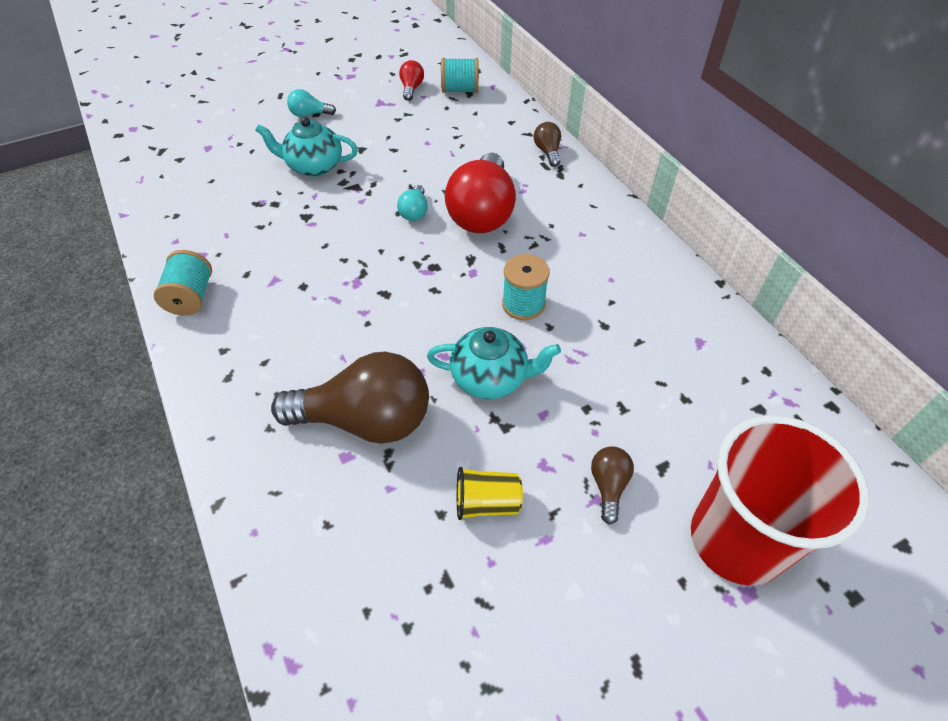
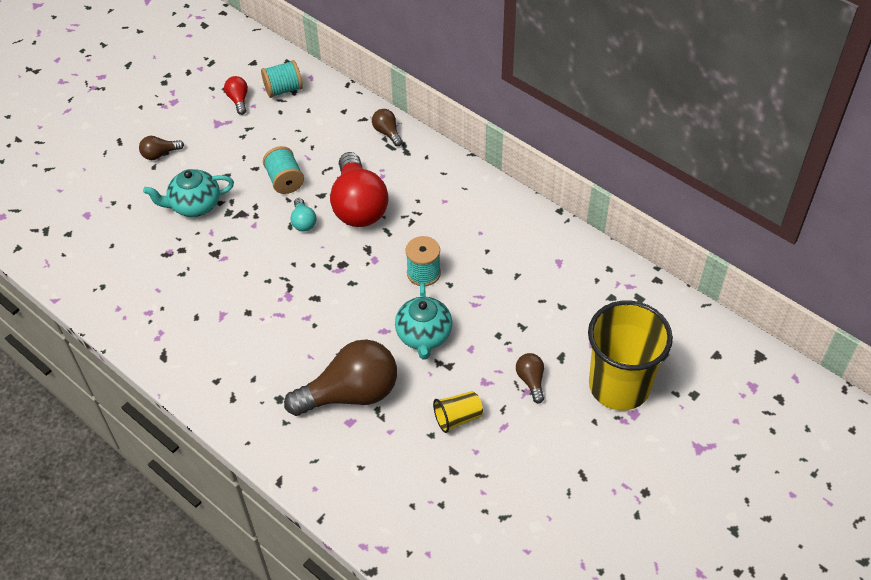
camera: 20 degrees left, 0 degrees up
turquoise spool [154,250,212,316] -> turquoise spool moved to [263,146,304,194]
turquoise light bulb [287,89,336,117] -> brown light bulb [139,136,184,160]
turquoise teapot [427,327,561,399] -> turquoise teapot turned 105 degrees clockwise [395,283,452,360]
red cup [691,415,869,586] -> yellow cup [588,300,673,410]

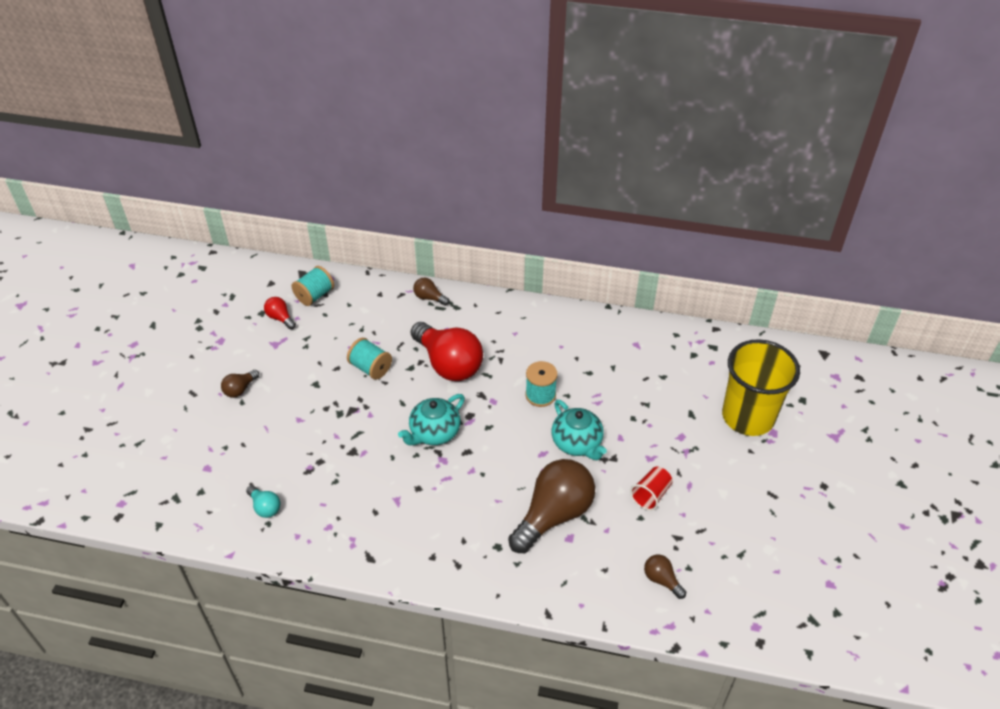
camera: 30 degrees left, 5 degrees down
turquoise teapot [143,169,234,217] -> turquoise teapot moved to [398,394,465,445]
turquoise light bulb [291,198,316,232] -> turquoise light bulb moved to [246,485,280,518]
yellow cup [433,391,483,433] -> red cup [630,467,673,511]
brown light bulb [516,353,544,403] -> brown light bulb moved to [644,554,686,599]

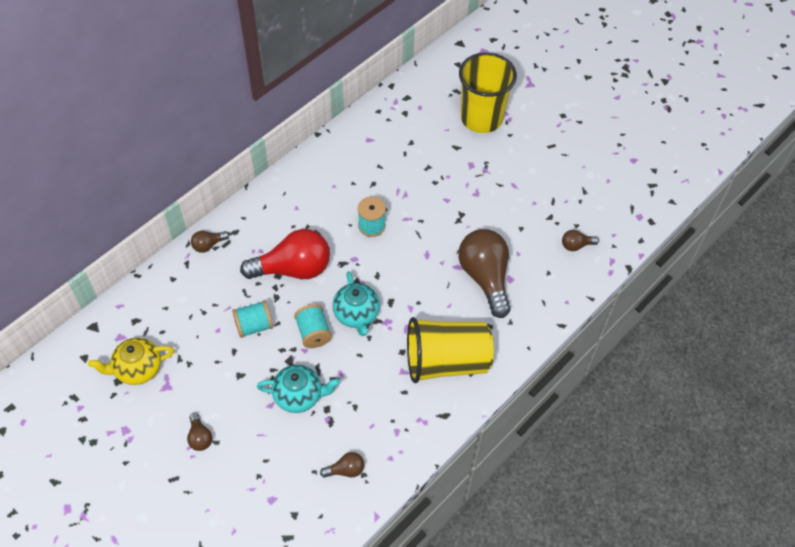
camera: 60 degrees left, 10 degrees up
turquoise light bulb [246,485,280,518] -> brown light bulb [320,452,364,478]
red light bulb [264,297,296,329] -> yellow teapot [88,337,174,385]
turquoise spool [292,266,334,306] -> turquoise spool moved to [294,304,332,348]
turquoise teapot [552,400,607,460] -> turquoise teapot moved to [257,365,340,413]
red cup [630,467,673,511] -> none
none -> yellow cup [407,317,494,383]

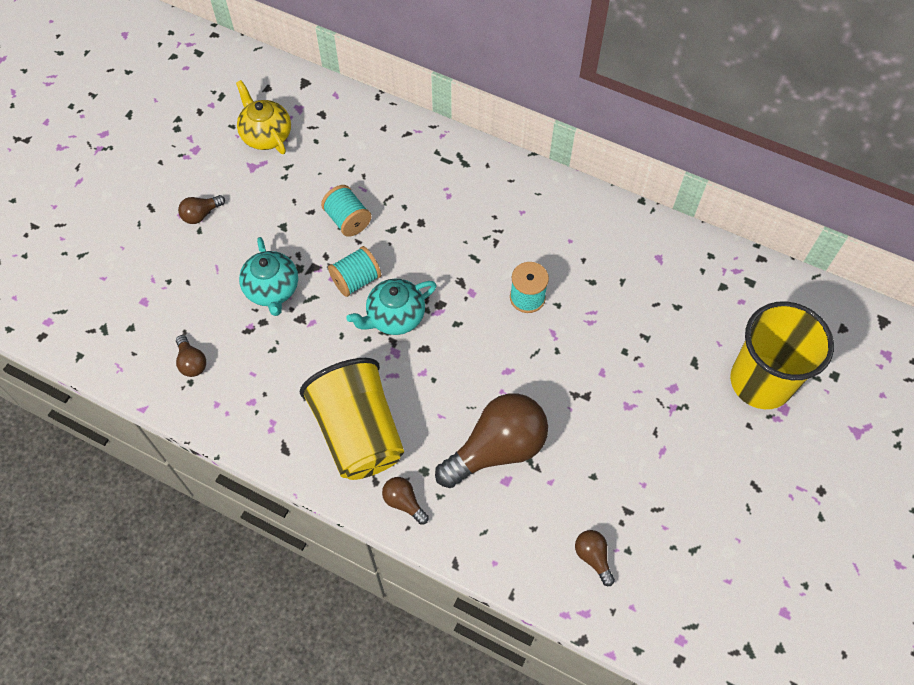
camera: 75 degrees right, 5 degrees up
brown light bulb [191,231,229,253] -> brown light bulb moved to [382,477,429,525]
red light bulb [240,229,330,279] -> none

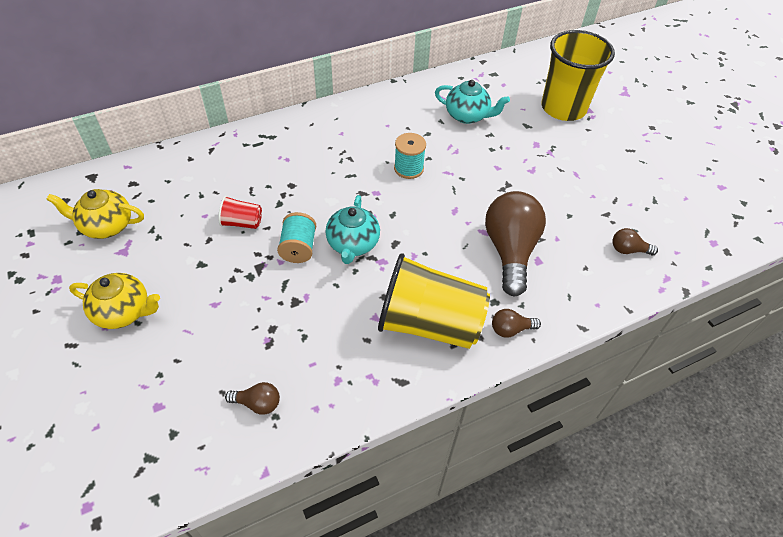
camera: 55 degrees left, 10 degrees down
brown light bulb [178,195,225,224] -> yellow teapot [69,273,160,329]
turquoise teapot [239,237,298,316] -> turquoise teapot moved to [435,80,510,124]
turquoise spool [321,185,371,237] -> red cup [218,196,262,229]

